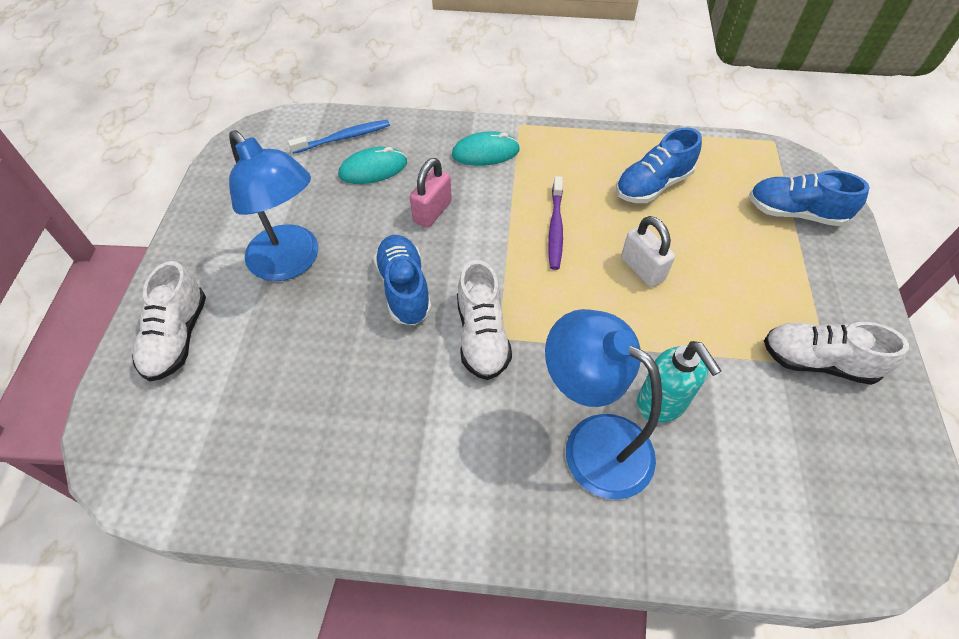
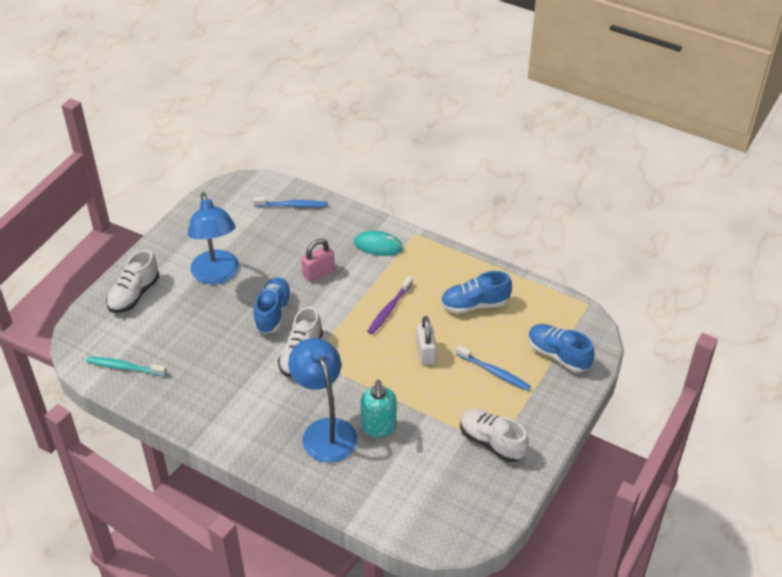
camera: 25 degrees right, 10 degrees down
turquoise mouse [339,147,407,184] -> none
none -> turquoise toothbrush [86,356,167,376]
none -> blue toothbrush [456,345,531,391]

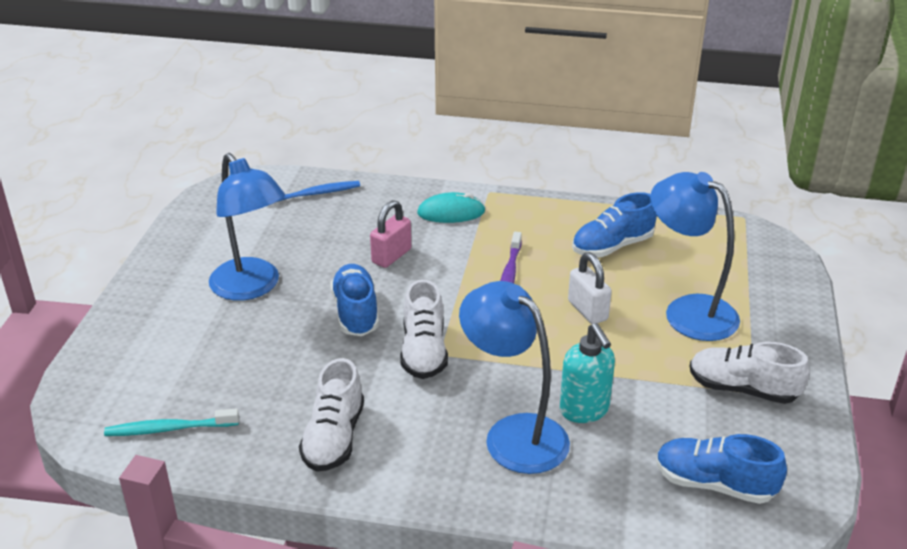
camera: 20 degrees left, 10 degrees down
white shoe [106,250,159,313] -> white shoe moved to [299,358,364,472]
blue toothbrush [456,345,531,391] -> blue lamp [650,172,740,341]
blue shoe [528,324,595,372] -> blue shoe moved to [656,434,787,504]

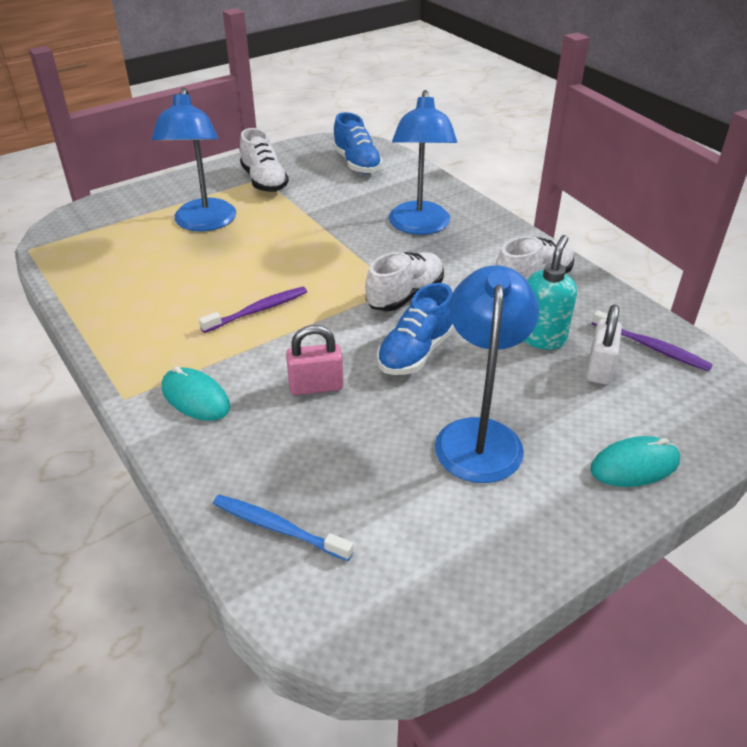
camera: 135 degrees left, 5 degrees up
turquoise toothbrush [104,408,239,436] -> purple toothbrush [592,310,713,371]
turquoise soap dispenser [560,323,615,423] -> turquoise soap dispenser moved to [524,235,577,350]
white padlock [568,252,612,324] -> white padlock moved to [586,305,622,385]
blue shoe [572,192,657,257] -> none
none -> turquoise mouse [590,436,680,487]

